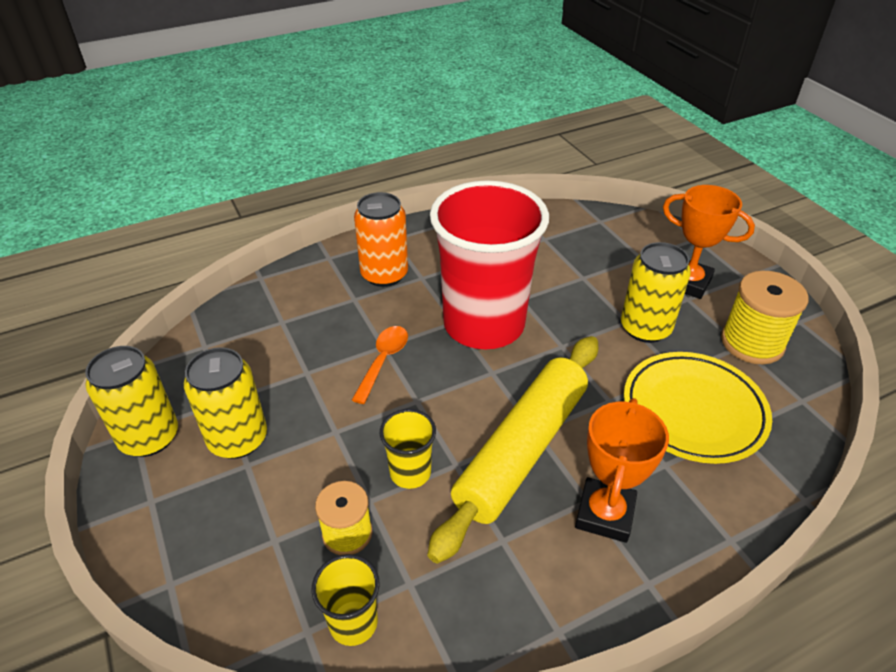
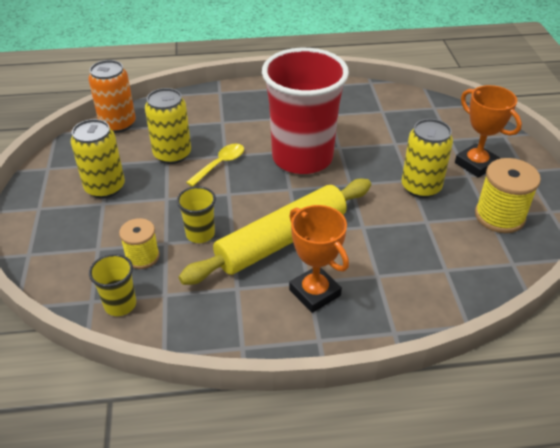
camera: 20 degrees right, 0 degrees up
yellow can [85,346,178,457] -> yellow can moved to [145,88,191,164]
orange spoon [352,326,408,404] -> yellow spoon [186,144,244,187]
orange can [354,192,408,287] -> orange can moved to [88,60,136,133]
orange trophy [575,398,669,543] -> orange trophy turned 75 degrees counterclockwise [289,205,349,313]
yellow plate [624,352,772,464] -> none

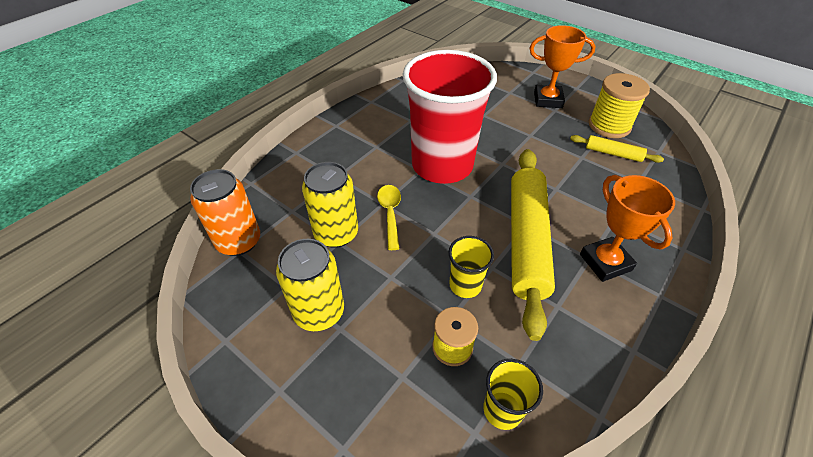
camera: 45 degrees left, 5 degrees up
orange trophy [289,205,349,313] -> orange trophy turned 60 degrees clockwise [580,175,675,282]
yellow can [401,119,453,198] -> none
none -> yellow rolling pin [570,135,664,163]

